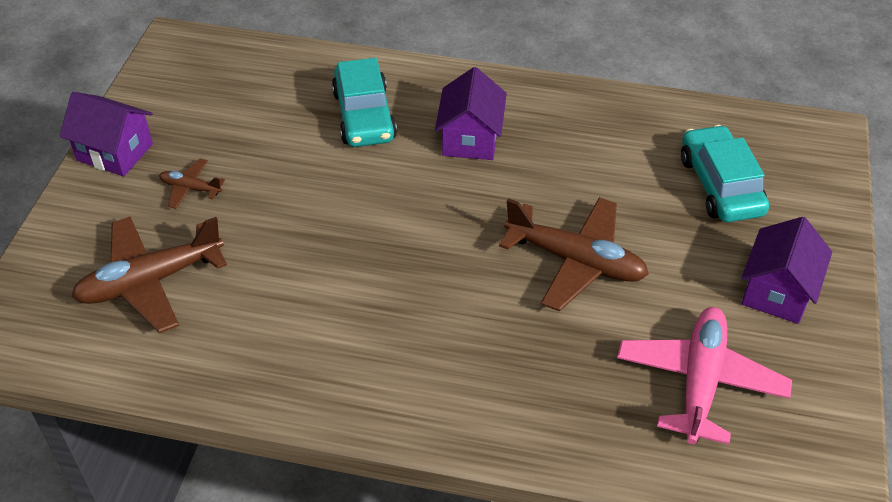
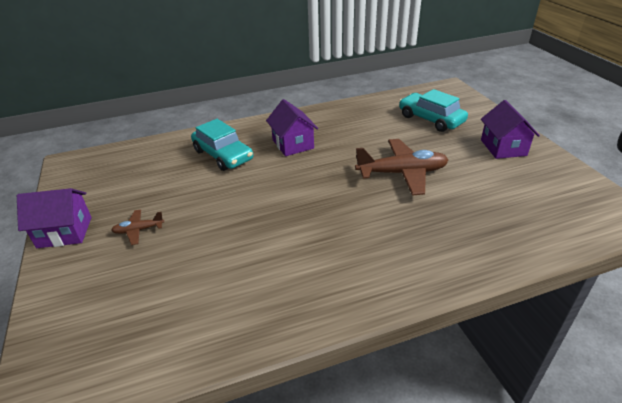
camera: 30 degrees left, 10 degrees down
brown plane [71,217,227,333] -> none
pink plane [617,307,792,444] -> none

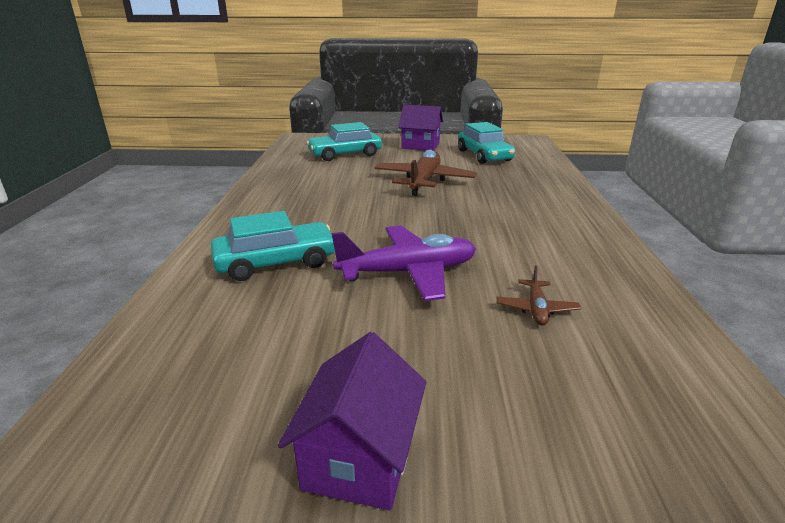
camera: 70 degrees left, 10 degrees down
brown plane [111,209,164,245] -> brown plane moved to [497,265,581,326]
purple house [266,99,318,156] -> none
none -> purple plane [332,226,476,301]
none -> turquoise car [458,122,515,164]

